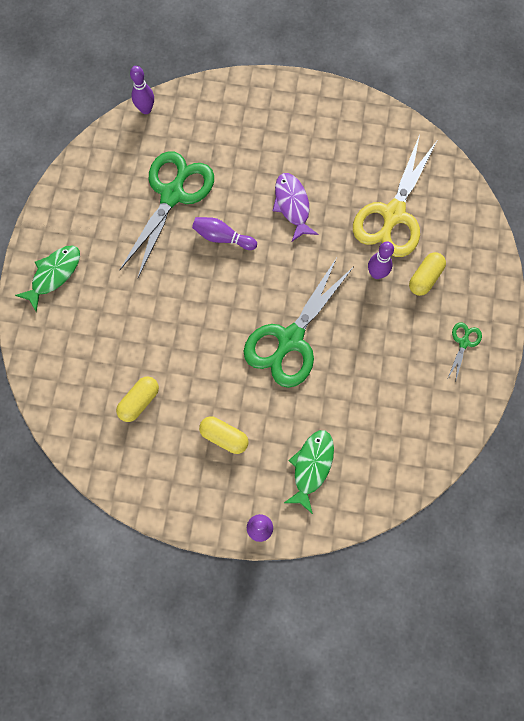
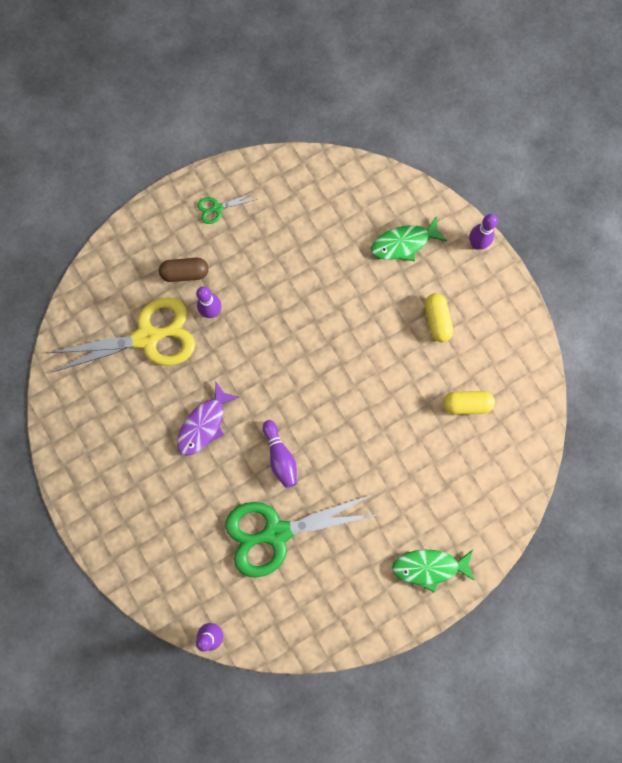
camera: 130 degrees left, 5 degrees up
green scissors [243,258,353,388] -> none
yellow capsule [409,252,446,296] -> brown capsule [159,258,209,282]

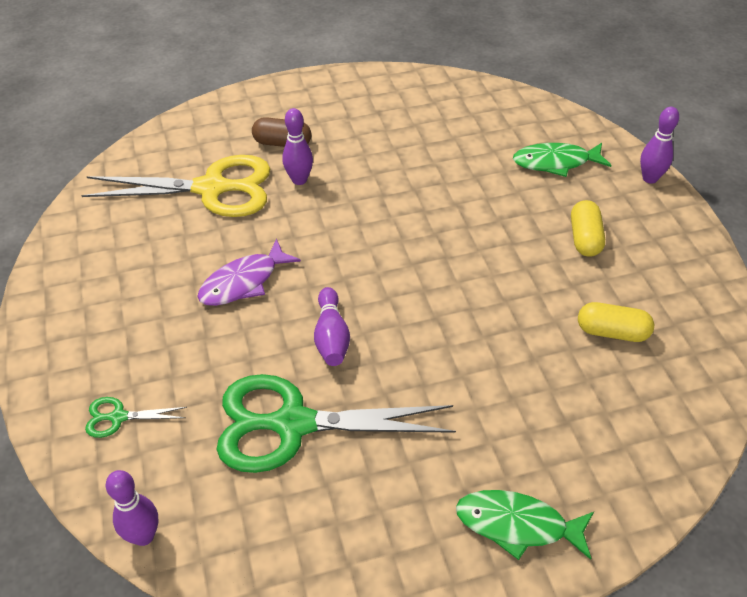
camera: 15 degrees right, 30 degrees down
green scissors [197,192,258,224] -> green scissors moved to [85,397,187,438]

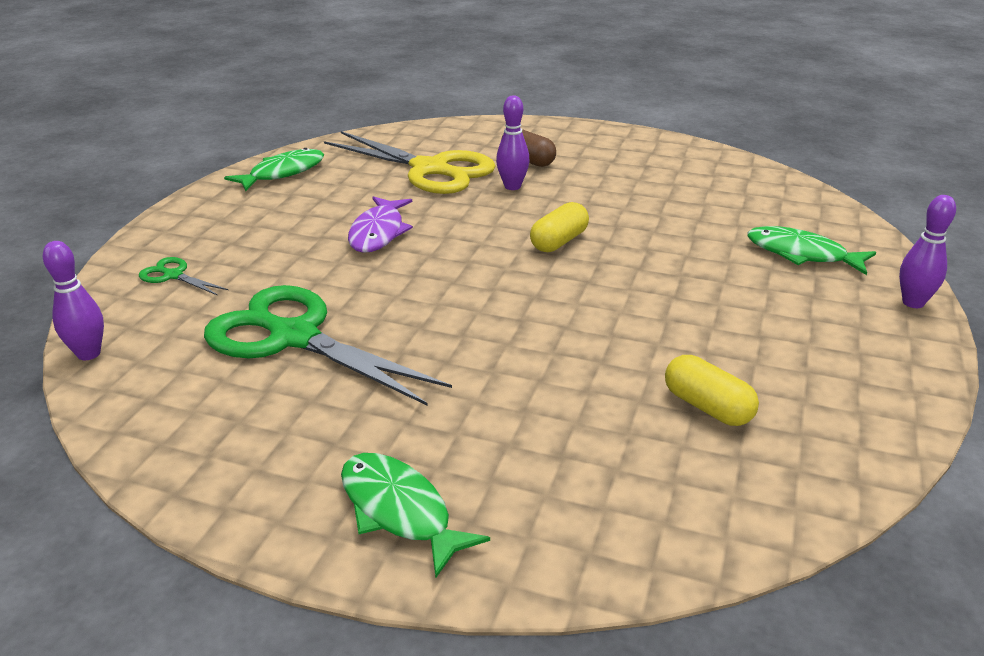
camera: 35 degrees right, 15 degrees down
purple fish [197,239,301,306] -> purple fish turned 75 degrees counterclockwise [348,196,413,253]
purple bowling pin [314,287,350,366] -> none
yellow capsule [571,200,605,257] -> yellow capsule moved to [530,202,589,252]
none -> green fish [224,148,324,191]

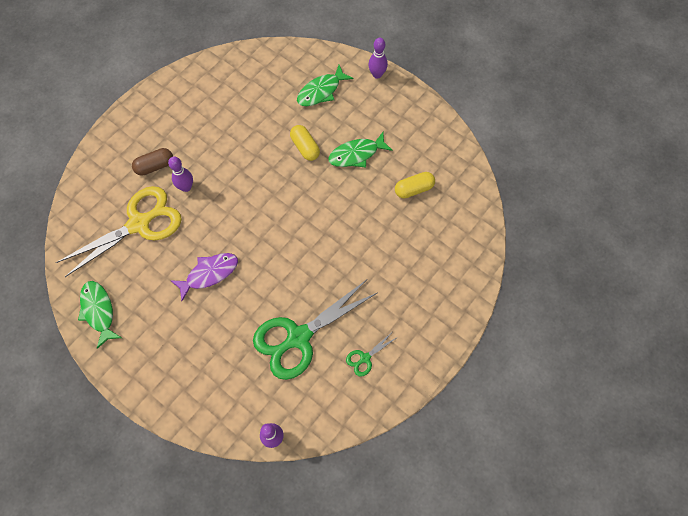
camera: 70 degrees left, 35 degrees up
green scissors [139,257,228,296] -> green scissors moved to [346,333,398,377]
green fish [341,453,490,578] -> green fish moved to [328,132,393,167]
purple fish [348,196,413,253] -> purple fish turned 60 degrees counterclockwise [170,253,238,301]
yellow capsule [530,202,589,252] -> yellow capsule moved to [290,125,320,161]

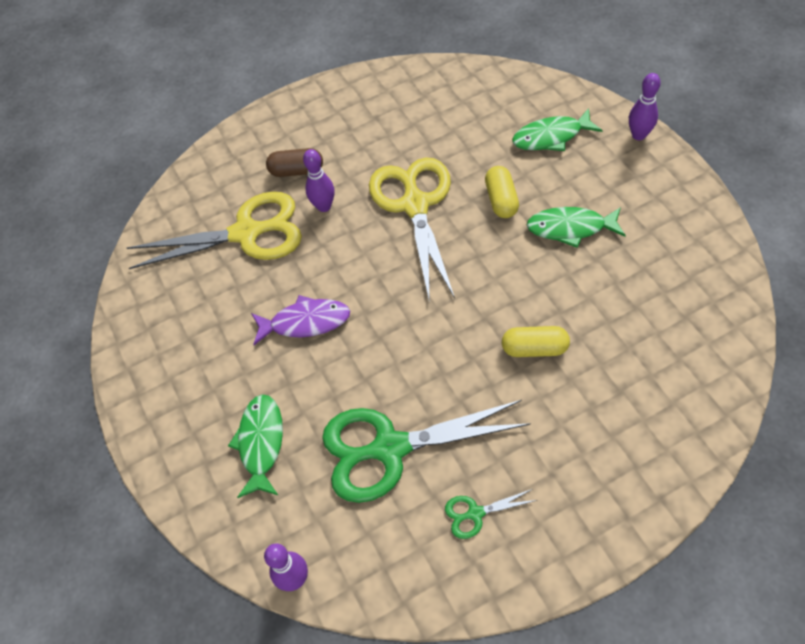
camera: 30 degrees right, 10 degrees down
green fish [78,281,122,349] -> green fish moved to [228,394,283,498]
yellow capsule [395,172,435,198] -> yellow capsule moved to [502,326,570,357]
none -> yellow scissors [369,157,455,303]

